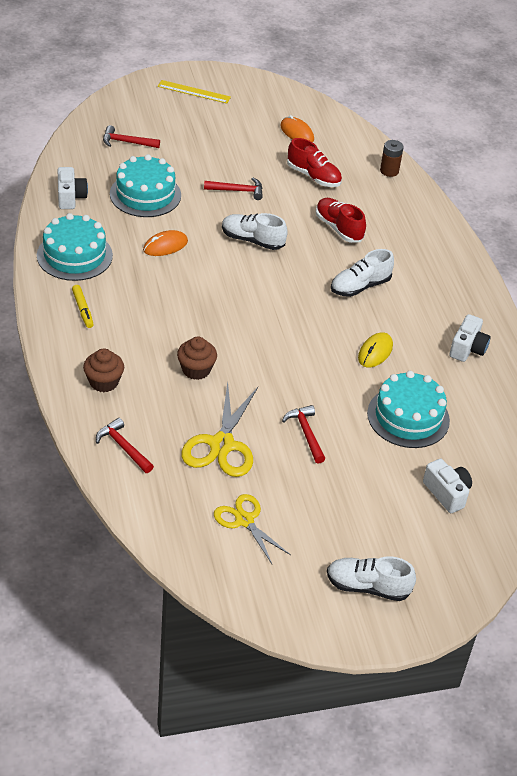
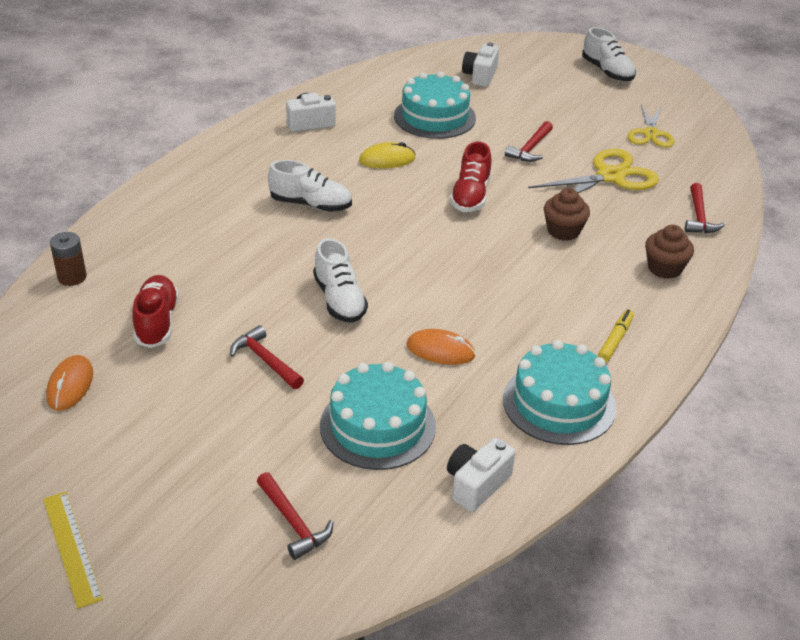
camera: 130 degrees left, 5 degrees down
red shoe [316,198,366,243] -> red shoe moved to [450,142,492,212]

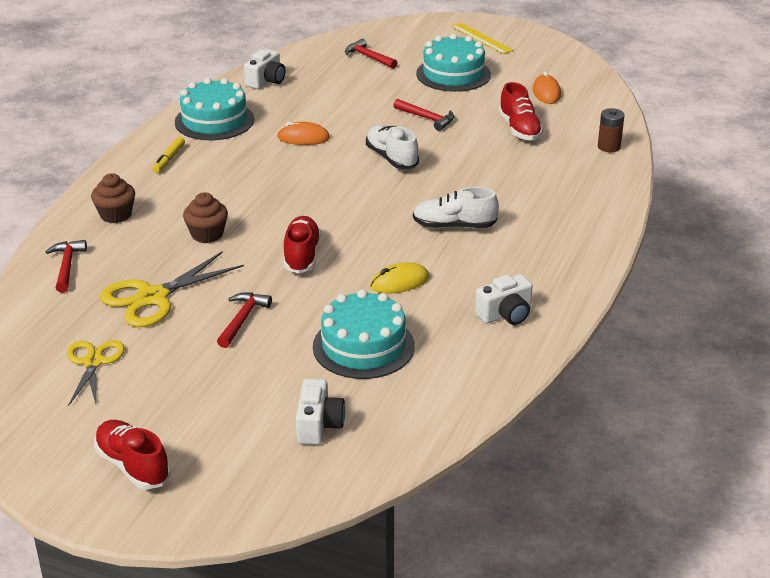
camera: 170 degrees right, 5 degrees down
turquoise cake [320,362,436,470] -> turquoise cake moved to [416,34,491,92]
white shoe [582,27,636,81] -> red shoe [94,420,170,489]

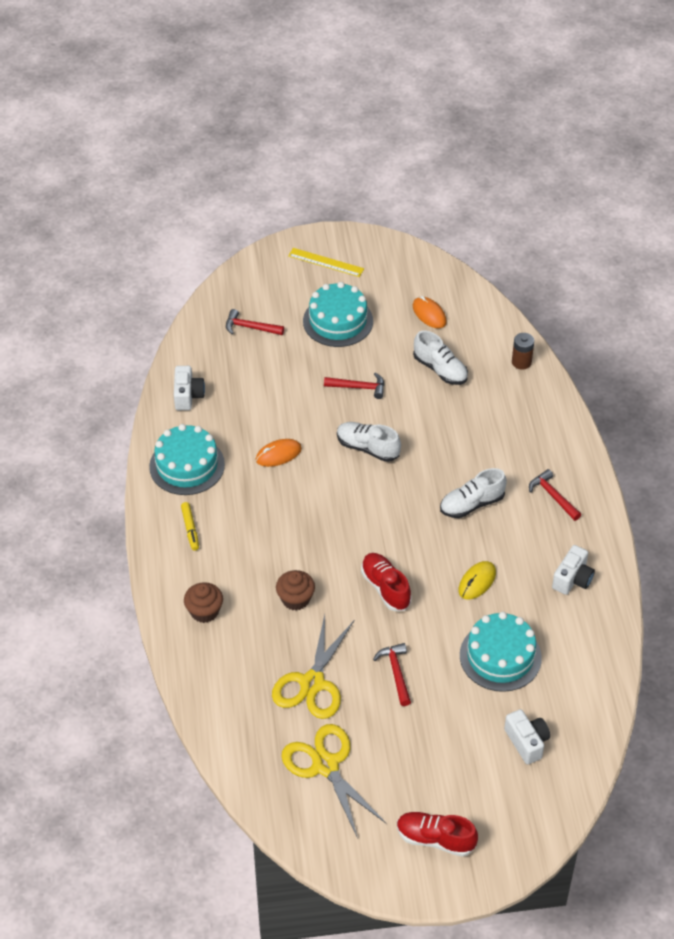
camera: 30 degrees left, 15 degrees up
red hammer [46,240,87,293] -> red hammer moved to [529,469,581,521]
yellow scissors [67,340,125,406] -> yellow scissors [281,724,386,839], size x1.51
red shoe [499,82,543,140] -> white shoe [413,330,468,385]

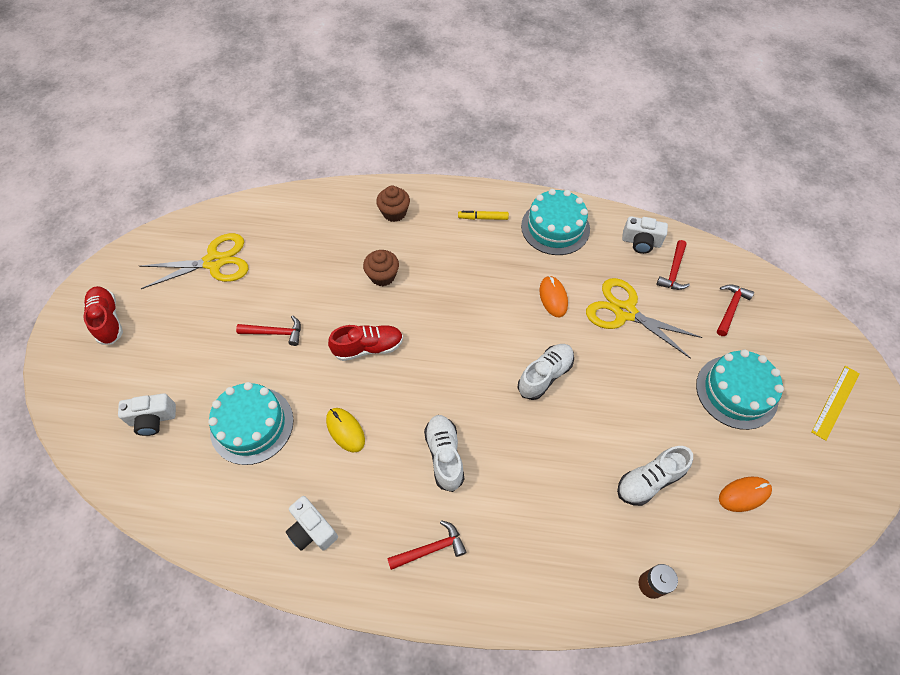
camera: 105 degrees right, 10 degrees up
yellow scissors [272,615,354,719] -> yellow scissors moved to [586,278,702,359]
red hammer [324,373,384,399] -> red hammer moved to [656,240,690,290]
red shoe [397,812,478,857] -> red shoe turned 60 degrees counterclockwise [83,286,123,345]

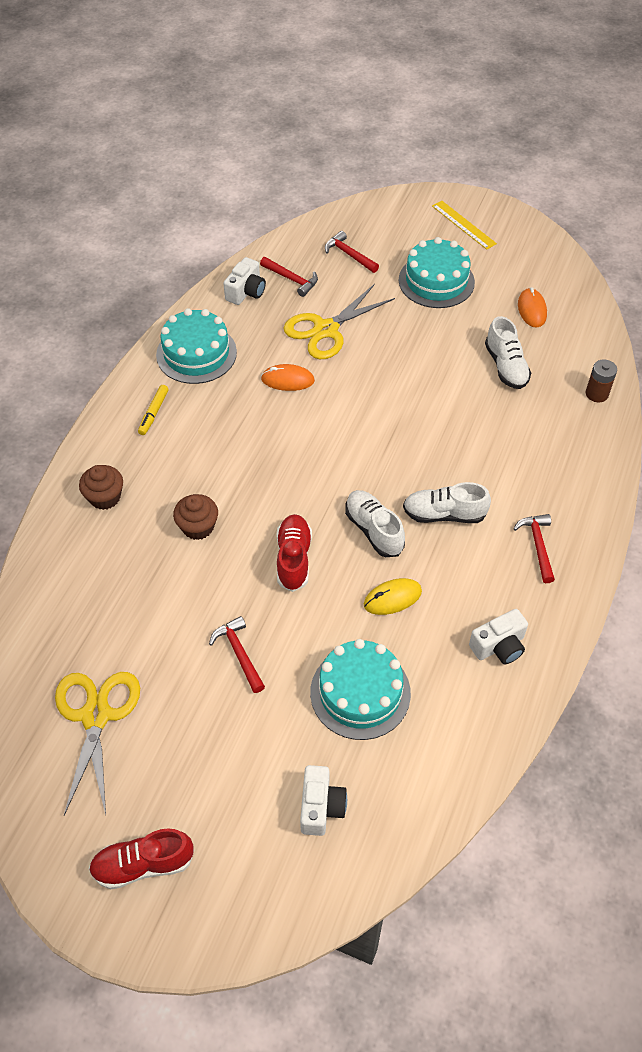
camera: 75 degrees left, 5 degrees down
red hammer [236,315,301,346] -> red hammer turned 45 degrees counterclockwise [209,616,265,693]
white shoe [518,344,574,400] -> white shoe moved to [345,490,405,557]

